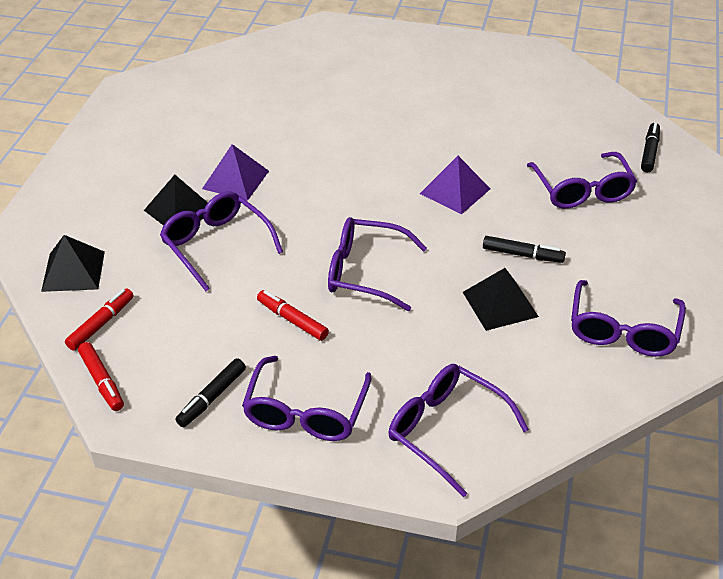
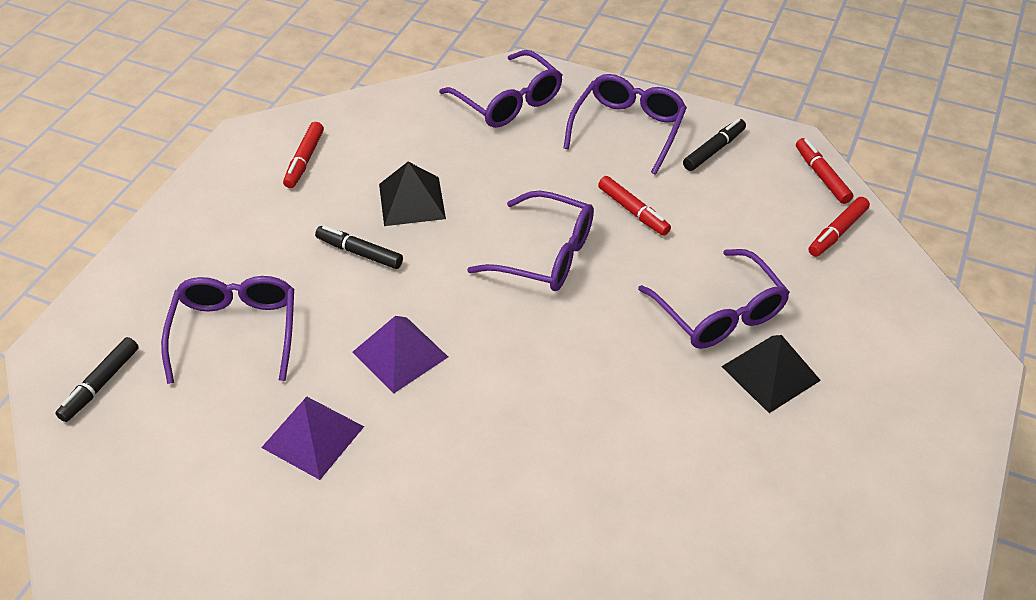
camera: 170 degrees left, 5 degrees up
black pyramid [41,235,105,292] -> none
purple pyramid [202,144,269,200] -> purple pyramid moved to [261,397,364,480]
purple glasses [571,280,686,357] -> red marker [283,122,324,188]

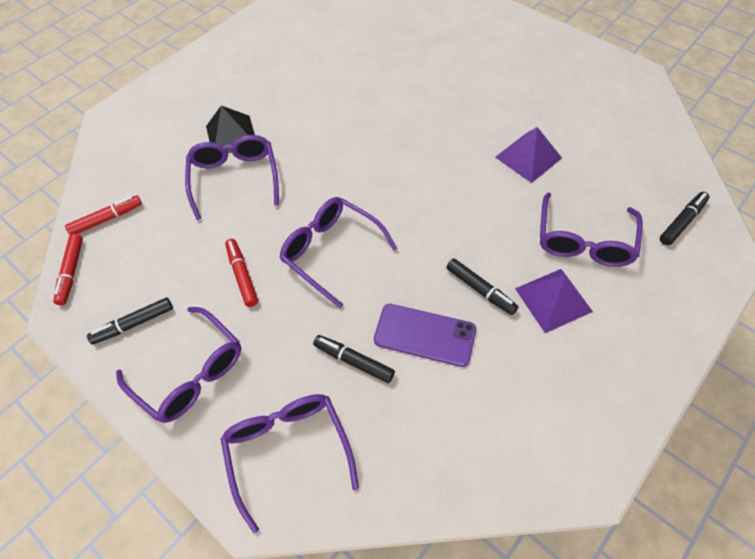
camera: 160 degrees left, 10 degrees up
red marker [283,122,324,188] -> none
purple pyramid [353,316,448,394] -> purple pyramid moved to [515,269,593,333]
black pyramid [379,162,446,226] -> purple phone [374,304,476,367]
purple glasses [564,74,687,175] -> purple glasses turned 90 degrees counterclockwise [116,307,241,423]
none -> black marker [313,335,395,383]

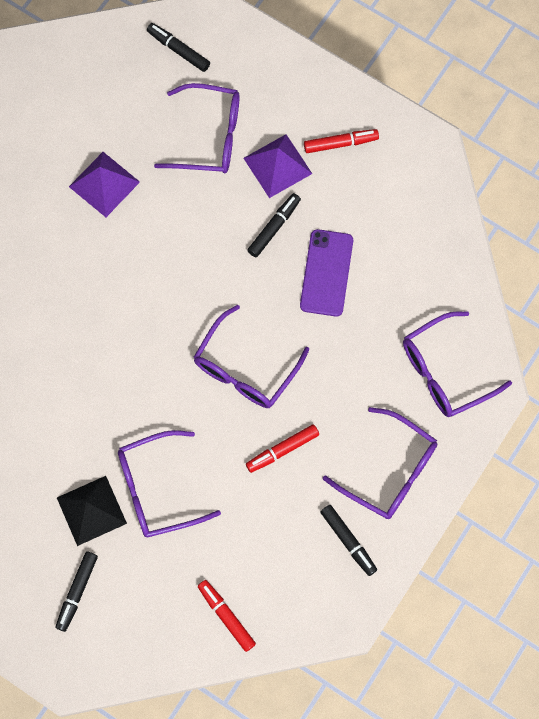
camera: 100 degrees left, 15 degrees up
red marker [53,234,83,305] -> red marker moved to [304,129,379,153]
purple glasses [116,307,241,423] -> purple glasses turned 90 degrees clockwise [323,407,437,519]
black marker [313,335,395,383] -> black marker moved to [55,551,98,632]

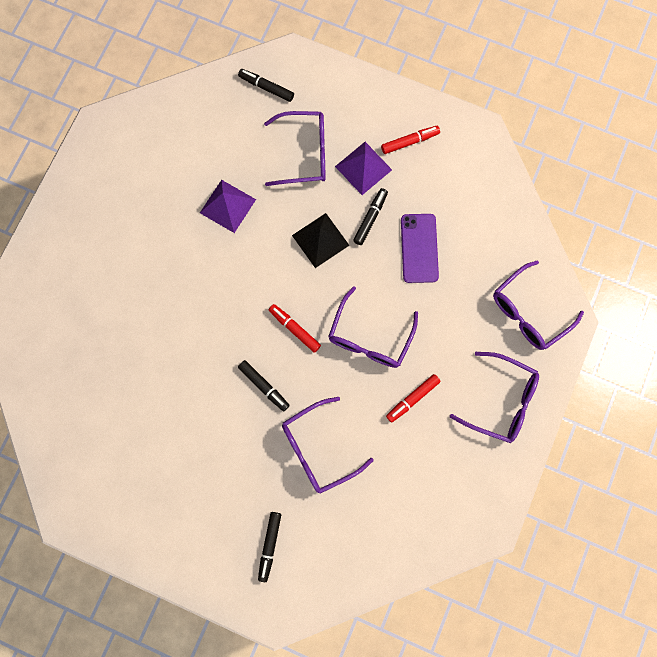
camera: 10 degrees left, 5 degrees up
black pyramid [57,476,127,546] -> black pyramid moved to [292,213,349,268]
red marker [198,580,256,652] -> red marker moved to [269,304,321,353]
black marker [320,505,377,576] -> black marker moved to [238,360,290,411]

